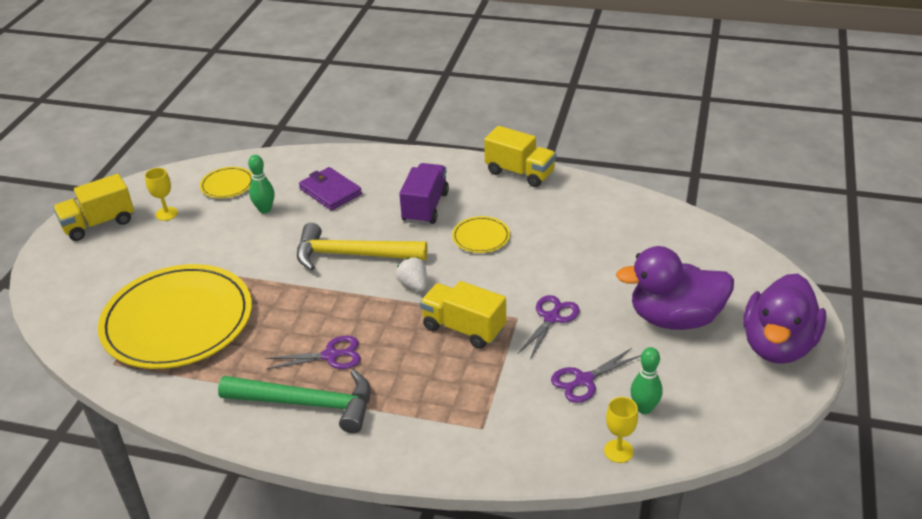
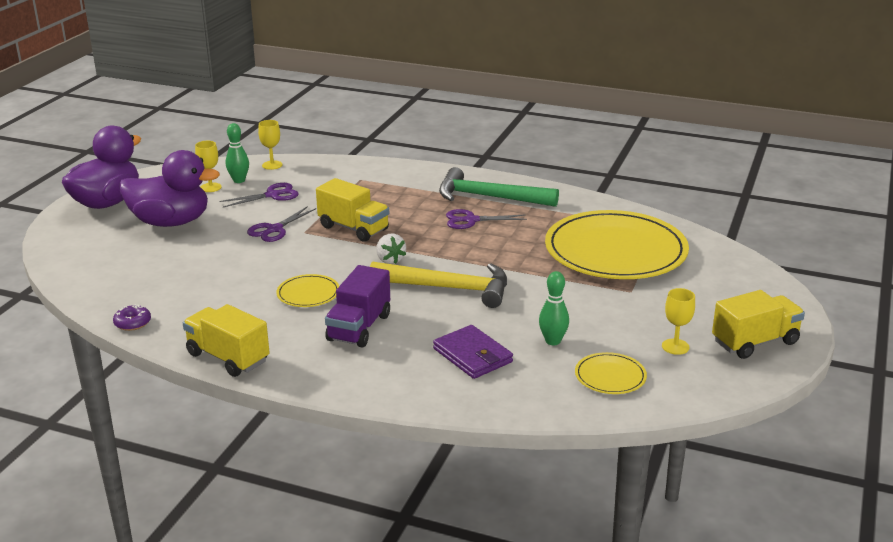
camera: 175 degrees left, 10 degrees down
none -> purple donut [113,304,151,331]
none -> yellow goblet [195,141,222,192]

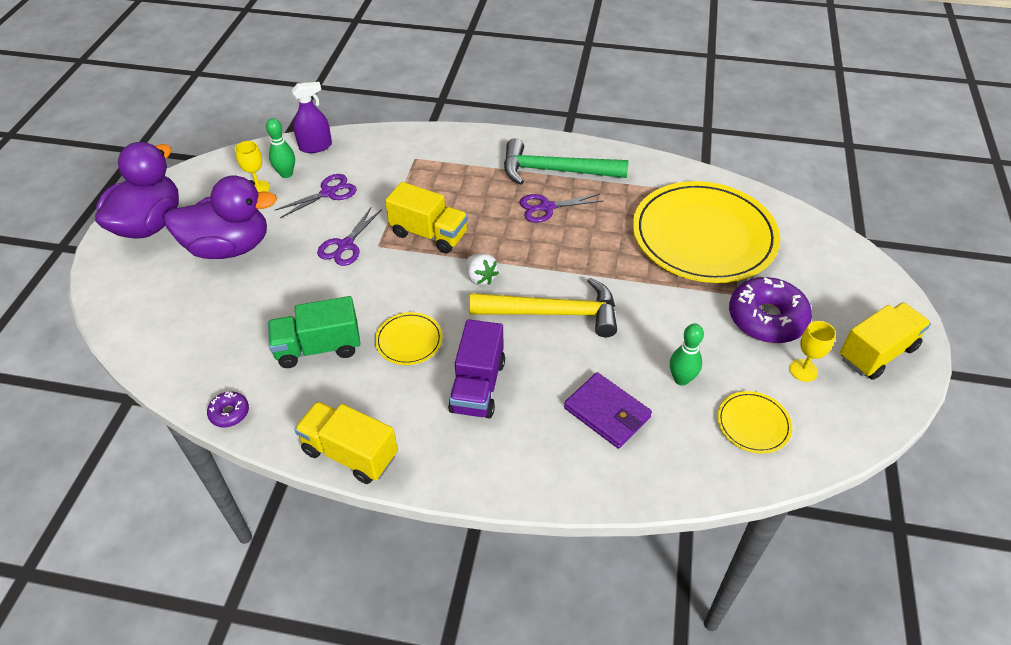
camera: 10 degrees left, 20 degrees up
yellow goblet [258,120,282,170] -> purple spray bottle [292,82,332,153]
none -> green truck [268,296,360,368]
none -> purple donut [729,277,812,343]

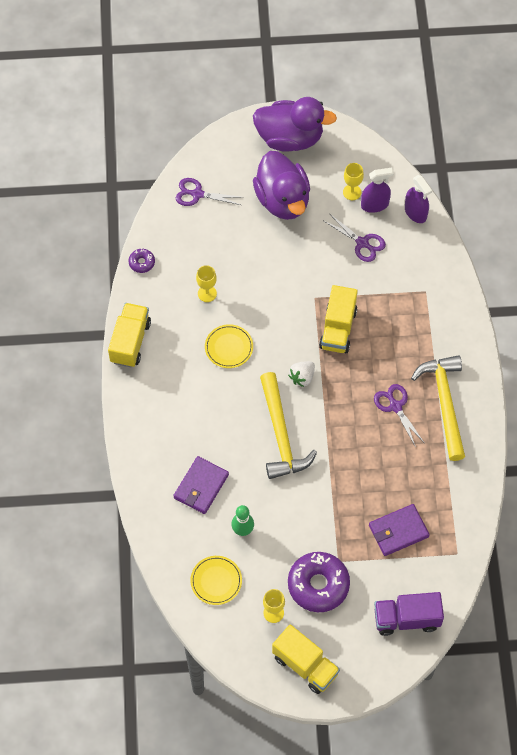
camera: 75 degrees right, 15 degrees up
green bowling pin [266,118,295,178] -> purple spray bottle [361,168,394,213]
green truck [268,296,360,368] -> yellow goblet [196,265,217,302]
purple scissors [317,207,382,266] -> purple scissors moved to [176,178,241,206]
purple truck [448,319,505,418] -> purple truck moved to [374,592,444,636]
green hammer [504,138,629,185] -> yellow hammer [411,355,465,461]
yellow plate [633,181,780,283] -> purple wallet [369,504,430,556]

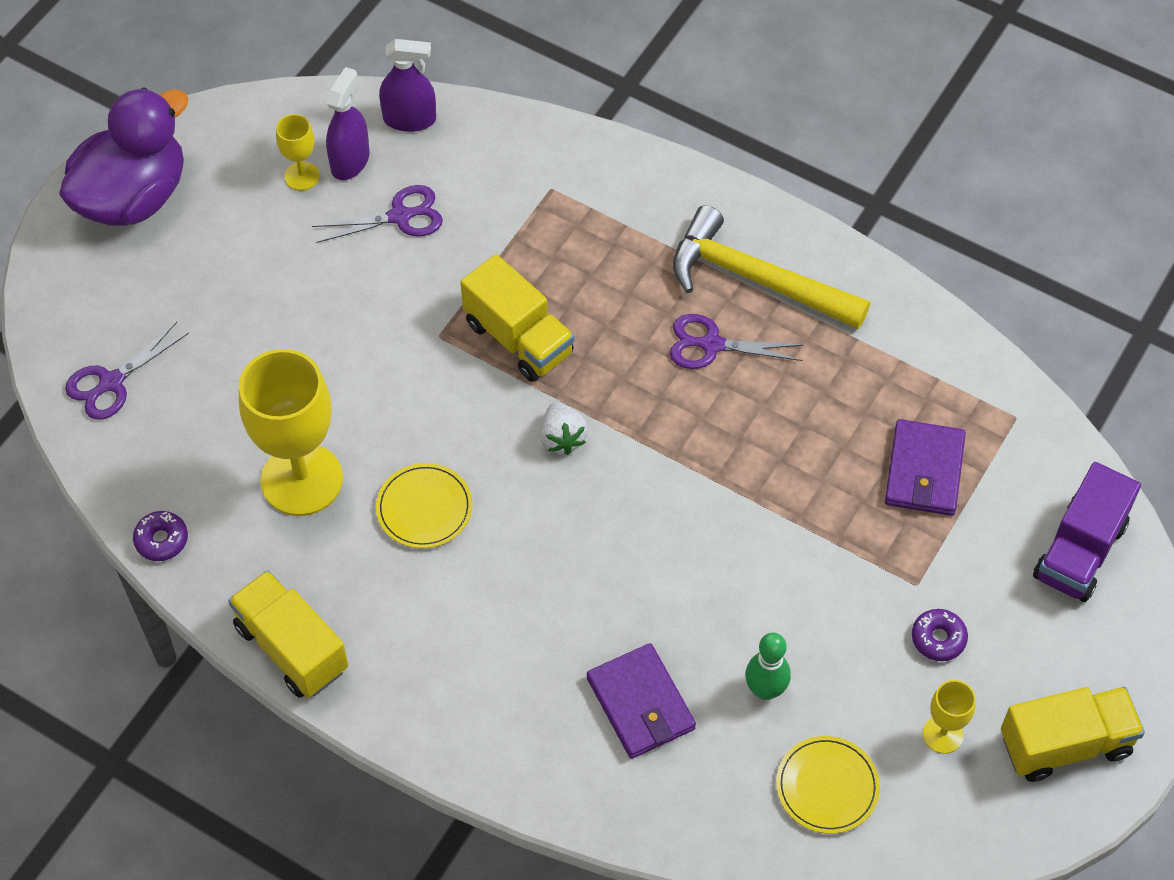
camera: 55 degrees left, 5 degrees down
yellow goblet [196,265,217,302] -> yellow goblet [239,349,343,516], size x2.15
purple duck [253,151,310,220] -> none
yellow hammer [260,372,317,479] -> none
purple donut [288,552,350,612] -> purple donut [912,609,968,661], size x0.47

